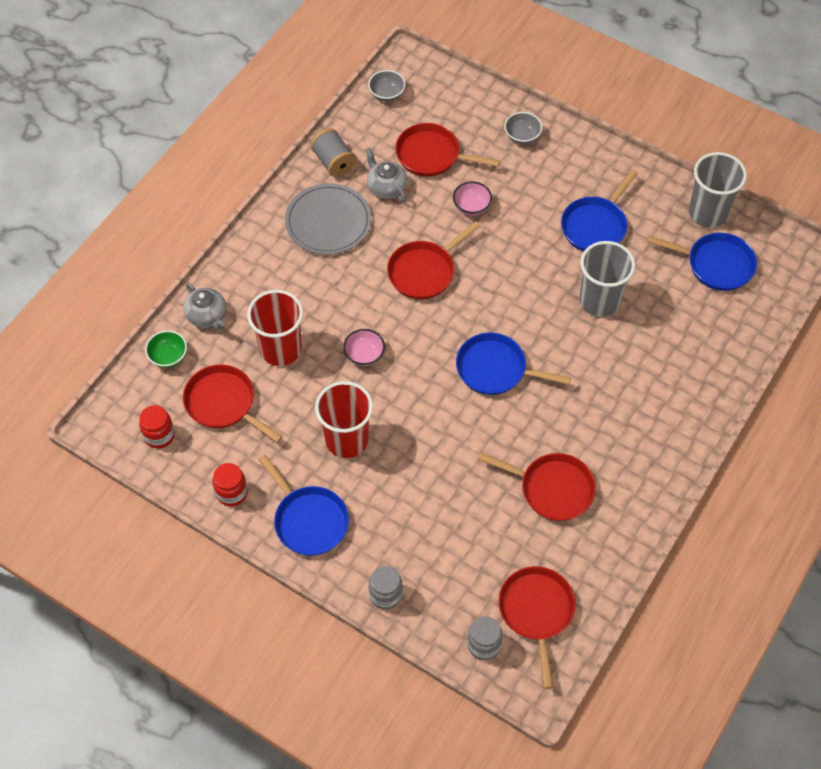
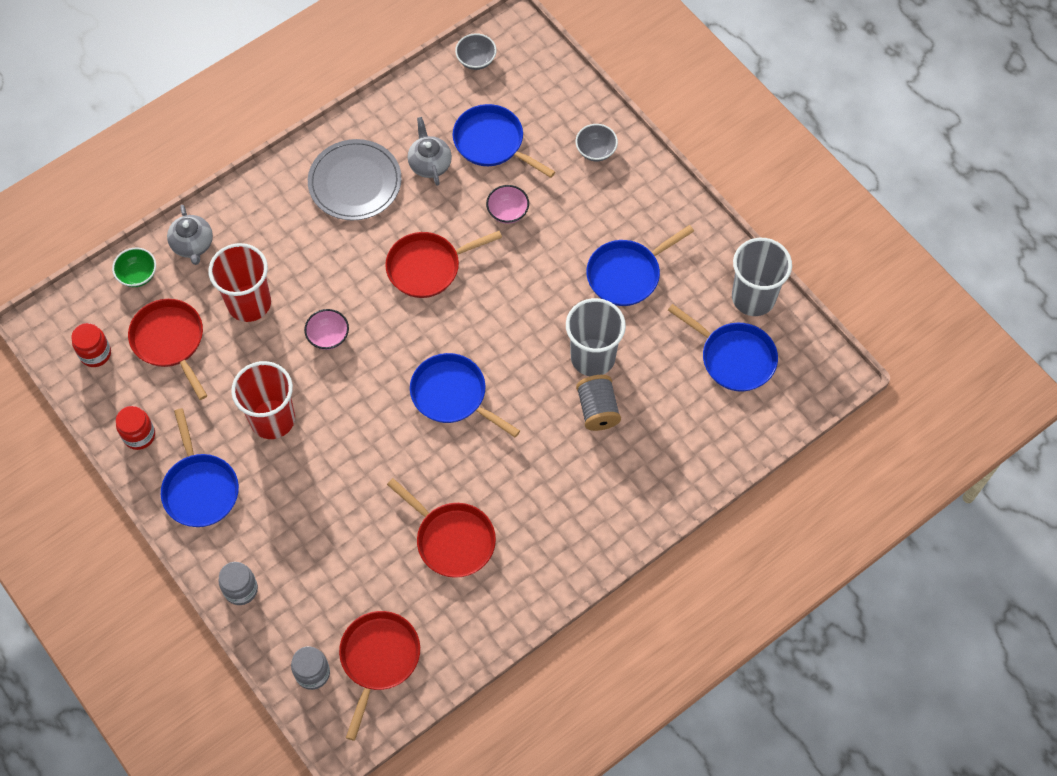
camera: 20 degrees right, 5 degrees up
grey spool [311,128,356,177] -> grey spool moved to [576,375,621,431]
red pan [395,123,500,176] -> blue pan [453,104,555,178]

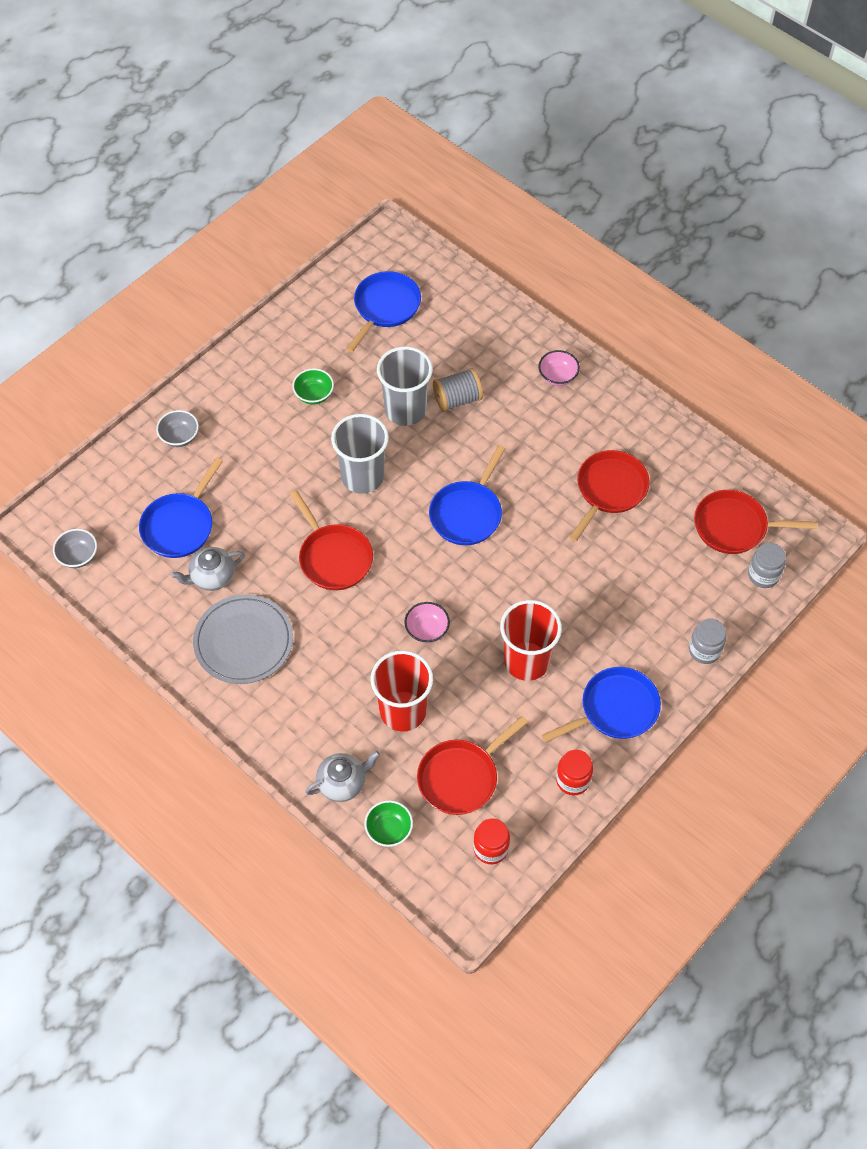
camera: 100 degrees left, 5 degrees down
pink bowl [486,185,529,224] -> pink bowl moved to [538,350,580,386]
blue pan [586,225,694,306] -> green bowl [292,368,334,405]
grey cup [732,238,792,316] -> grey cup moved to [331,414,389,494]

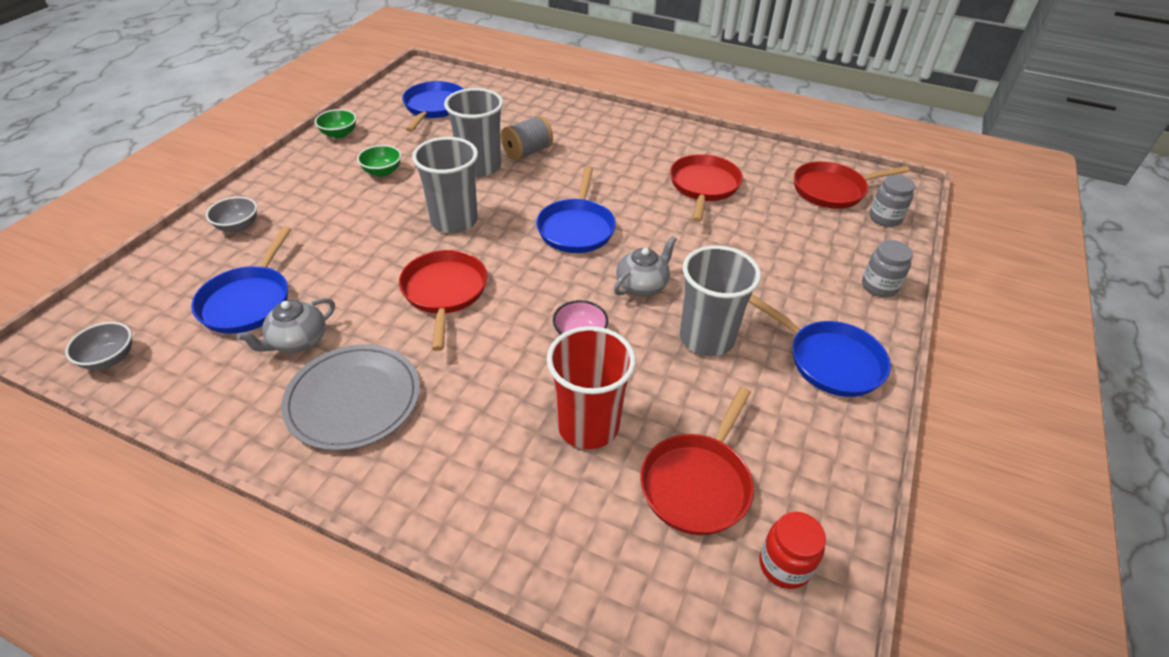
camera: 20 degrees left, 15 degrees down
red pan [290,490,373,590] -> red pan turned 135 degrees counterclockwise [399,250,487,351]
grey teapot [305,751,380,802] -> grey teapot moved to [614,236,677,297]
green bowl [364,800,413,847] -> green bowl moved to [315,109,357,138]
red cup [500,600,562,681] -> grey cup [680,245,761,356]
pink bowl [538,350,580,386] -> none
blue pan [541,667,661,743] -> blue pan turned 90 degrees clockwise [749,294,891,397]
red jar [556,750,593,795] -> none

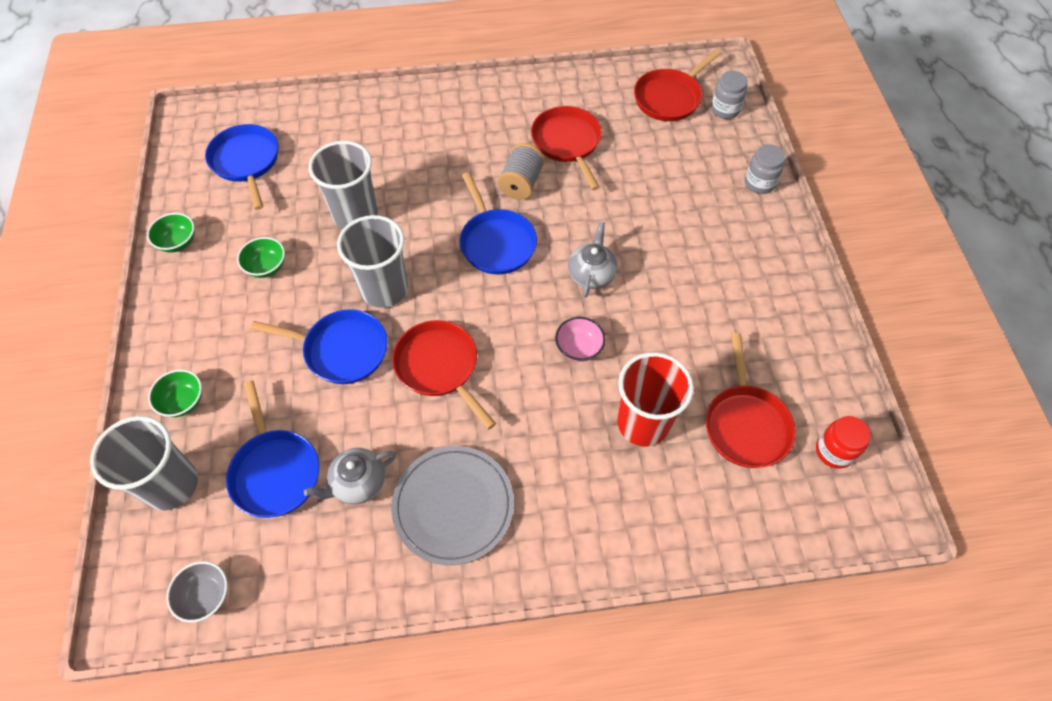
camera: 30 degrees left, 15 degrees up
grey bowl [206,197,257,232] -> green bowl [148,369,202,417]
grey teapot [237,298,335,353] -> grey teapot turned 45 degrees clockwise [304,448,396,504]
grey spool [501,115,553,160] -> grey spool moved to [498,143,545,200]
grey cup [680,245,761,356] -> grey cup moved to [90,416,198,511]
blue pan [749,294,891,397] -> blue pan moved to [251,309,388,384]

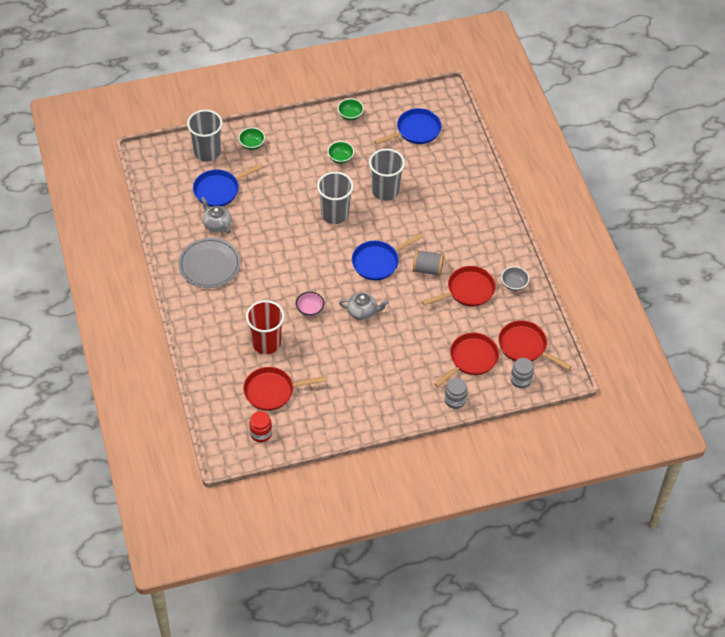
camera: 80 degrees right, 5 degrees down
grey bowl [166,561,228,623] -> grey bowl moved to [501,266,529,291]
blue pan [251,309,388,384] -> none
red pan [392,320,496,430] -> red pan moved to [434,333,499,387]

